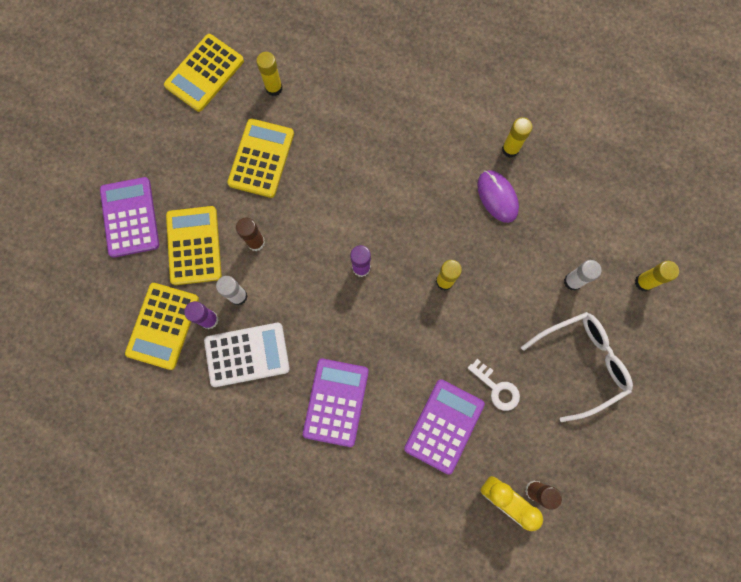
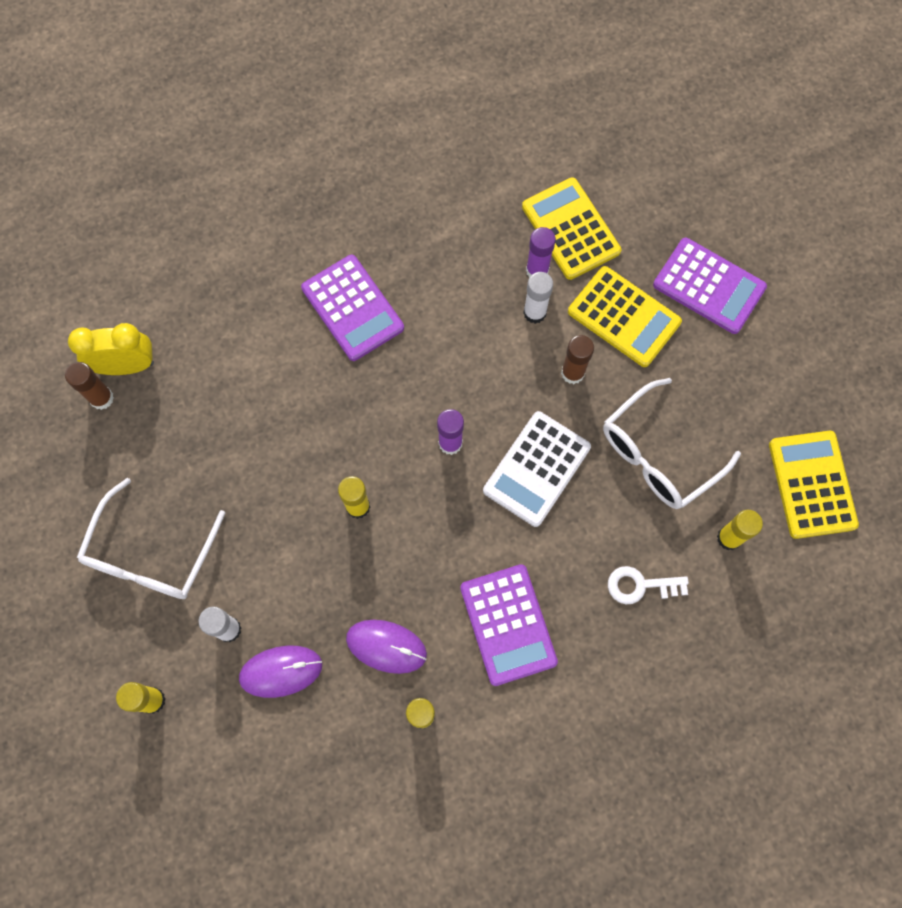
camera: 135 degrees right, 5 degrees down
white calculator [204,323,290,387] -> white calculator moved to [483,411,591,527]
yellow calculator [227,119,294,198] -> white glasses [603,378,741,509]
purple calculator [404,379,485,475] -> purple calculator moved to [460,564,558,686]
white key [468,359,520,411] -> white key moved to [608,566,689,604]
none -> purple mouse [239,645,322,698]

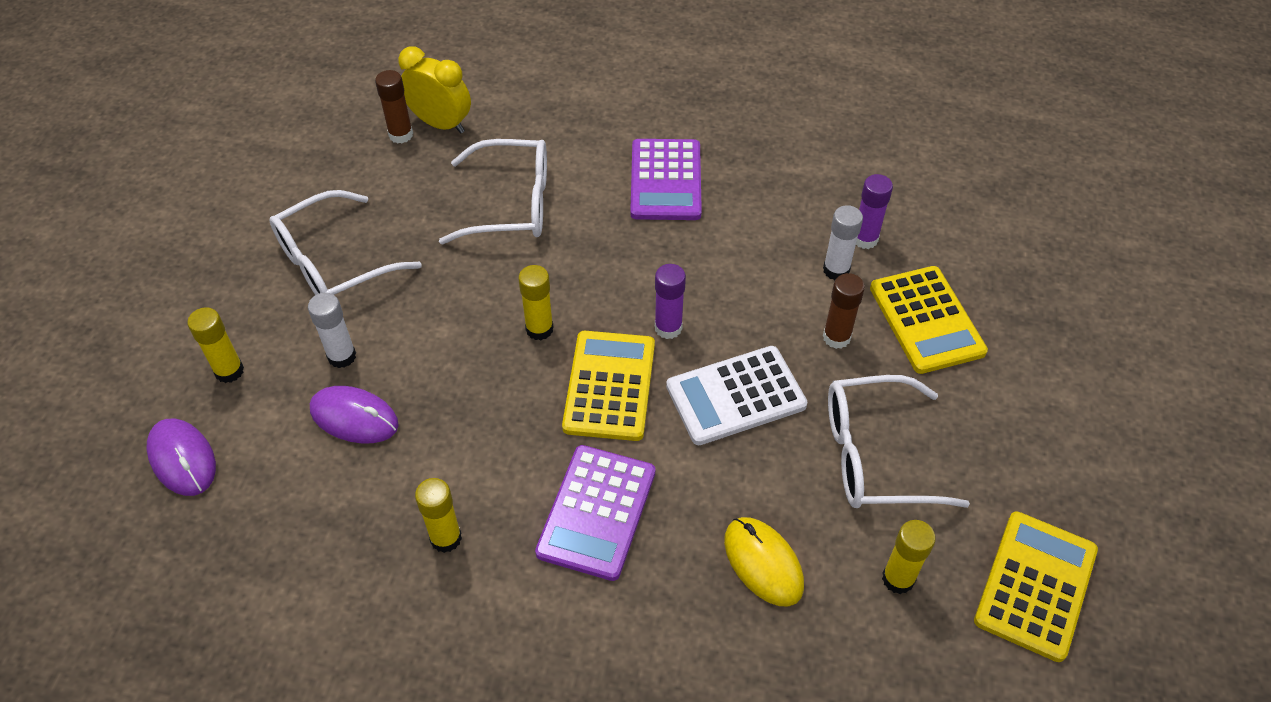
camera: 35 degrees right, 20 degrees down
purple mouse [346,620,427,674] -> purple mouse moved to [146,419,216,496]
yellow calculator [522,177,621,280] -> yellow calculator moved to [562,331,655,441]
white key [608,566,689,604] -> yellow mouse [724,517,804,607]
purple calculator [653,238,767,334] -> none
none -> white glasses [439,139,547,244]

